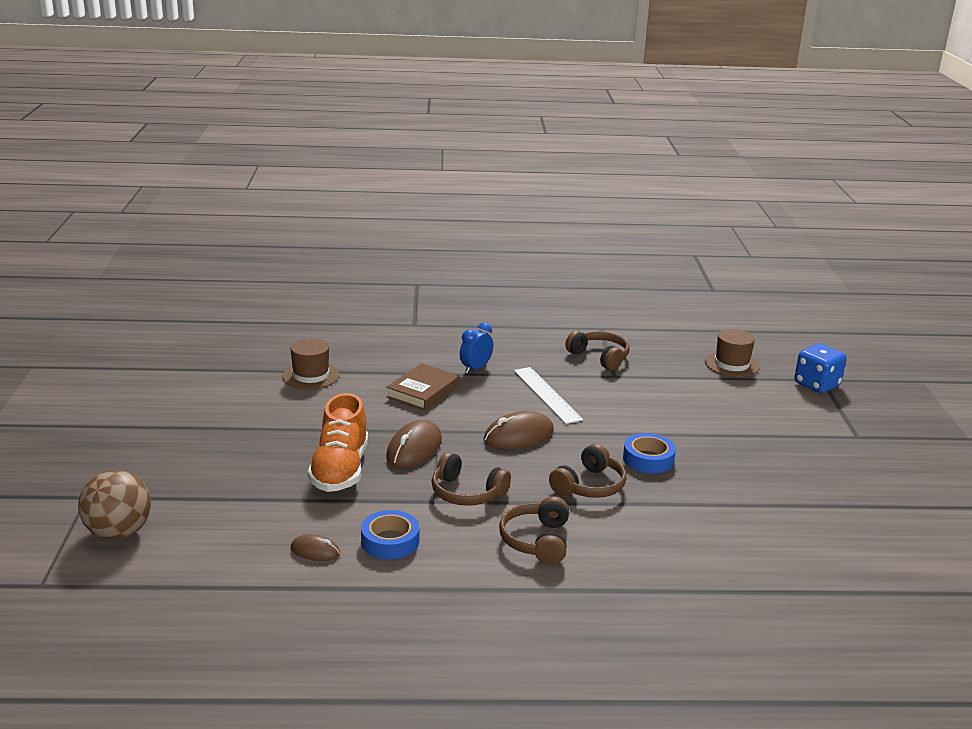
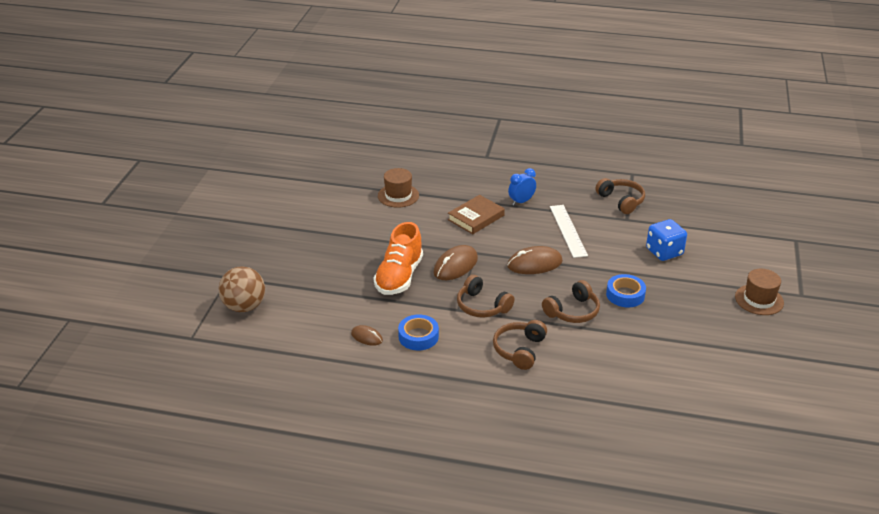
camera: 15 degrees right, 10 degrees up
brown hat [705,329,760,377] -> brown hat moved to [735,269,784,315]
blue dice [794,344,847,393] -> blue dice moved to [646,219,687,261]

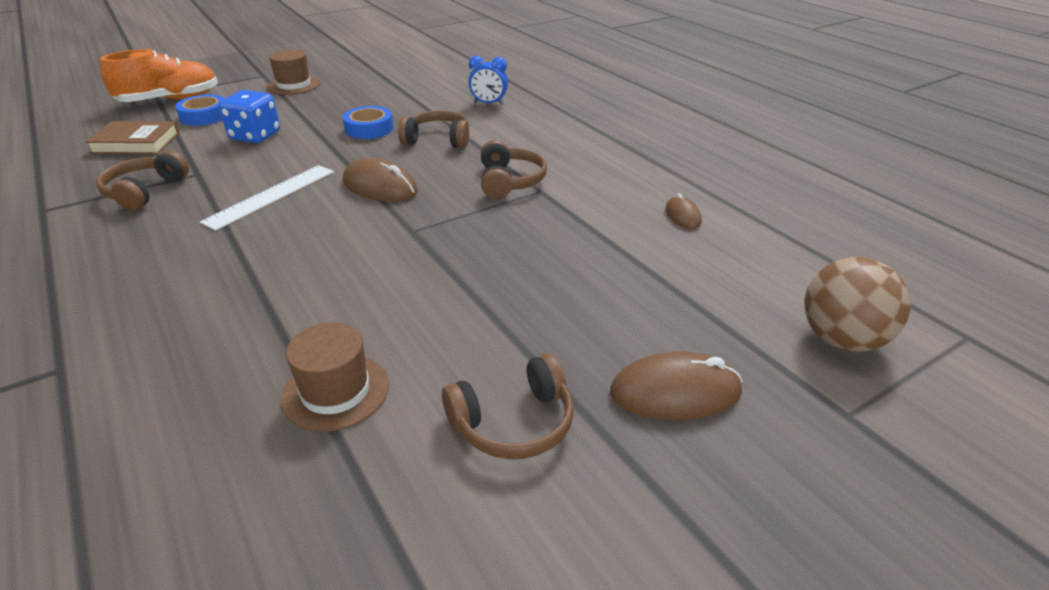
camera: 135 degrees left, 0 degrees up
orange shoe [374,222,423,295] -> orange shoe moved to [100,49,218,102]
blue tape [398,314,439,351] -> blue tape moved to [175,94,225,126]
brown mouse [433,245,478,280] -> brown mouse moved to [610,352,742,420]
brown book [448,195,505,234] -> brown book moved to [85,121,179,154]
brown headphones [493,320,547,370] -> brown headphones moved to [442,353,574,459]
blue clock [508,168,536,206] -> blue clock moved to [468,56,508,105]

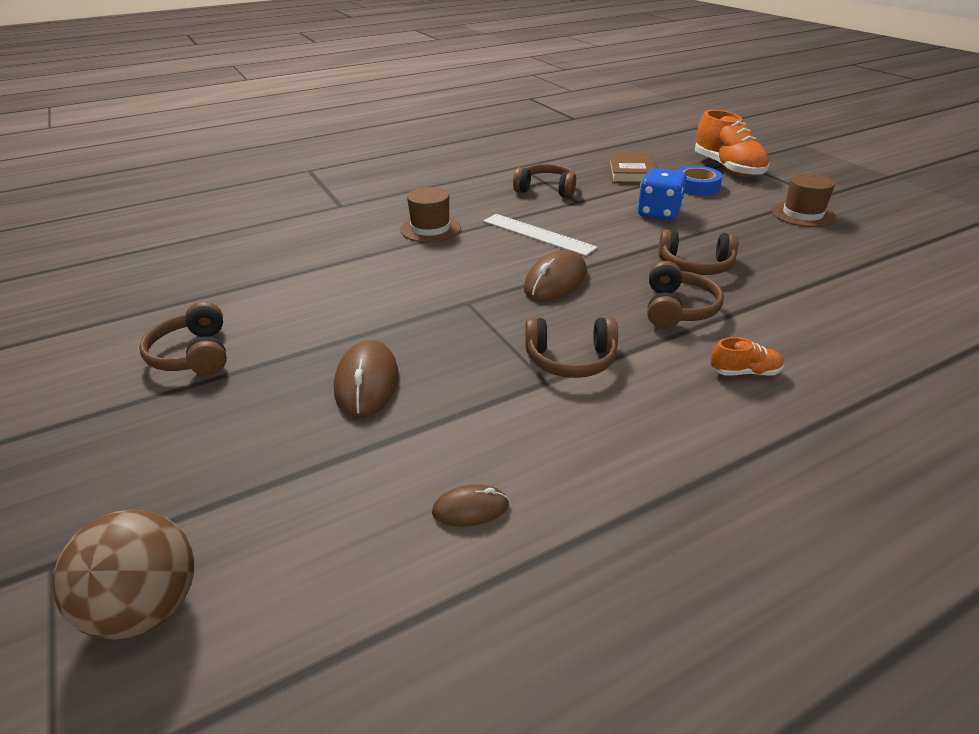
camera: 95 degrees right, 0 degrees up
brown hat [281,322,389,432] -> brown hat moved to [400,187,461,242]
blue tape [343,106,393,139] -> brown headphones [658,229,738,275]
blue clock [468,56,508,105] -> none
brown mouse [610,352,742,420] -> brown mouse moved to [334,340,398,417]
none -> orange shoe [710,337,784,376]

